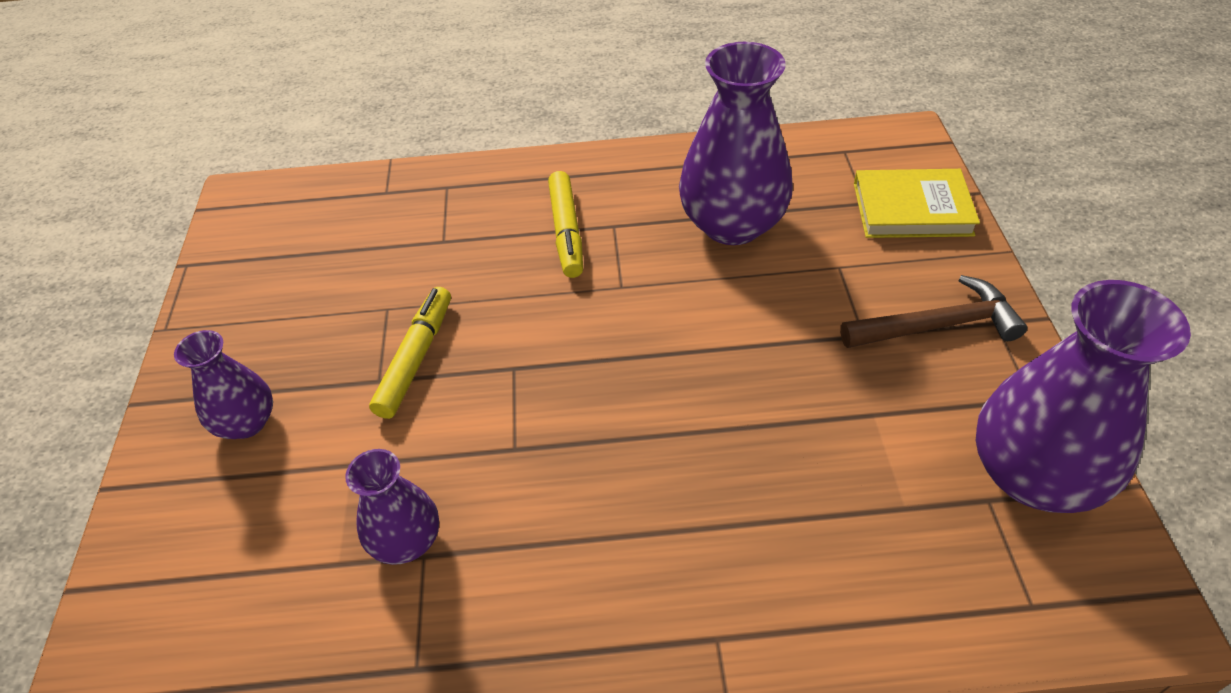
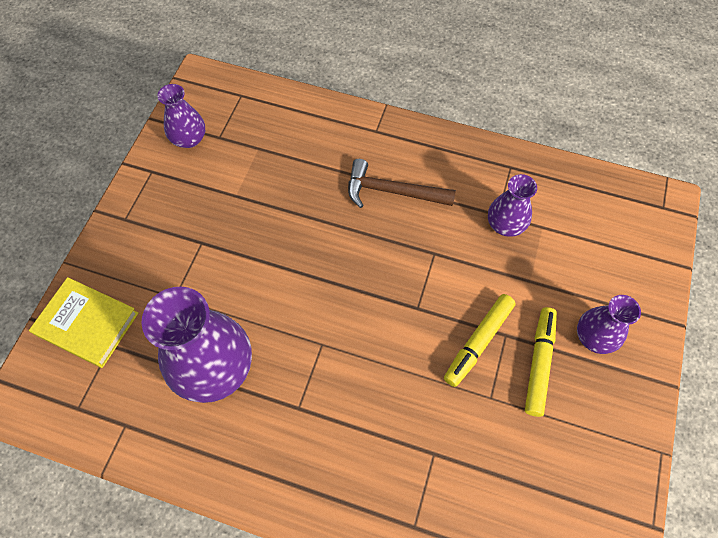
camera: 160 degrees left, 15 degrees up
yellow marker [548,171,583,278] -> yellow marker moved to [525,307,557,417]
brown hammer [840,275,1027,348] -> brown hammer moved to [348,159,456,208]
purple vase [976,280,1191,513] -> purple vase [157,84,205,148], size x0.55

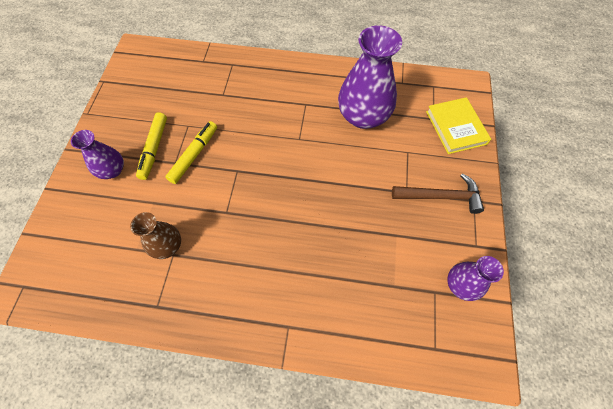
camera: 170 degrees right, 0 degrees up
yellow book [29,277,138,368] -> yellow book turned 60 degrees clockwise [426,97,491,154]
brown hammer [348,159,456,208] -> brown hammer moved to [392,173,484,214]
purple vase [488,174,537,237] -> brown vase [130,212,181,259]

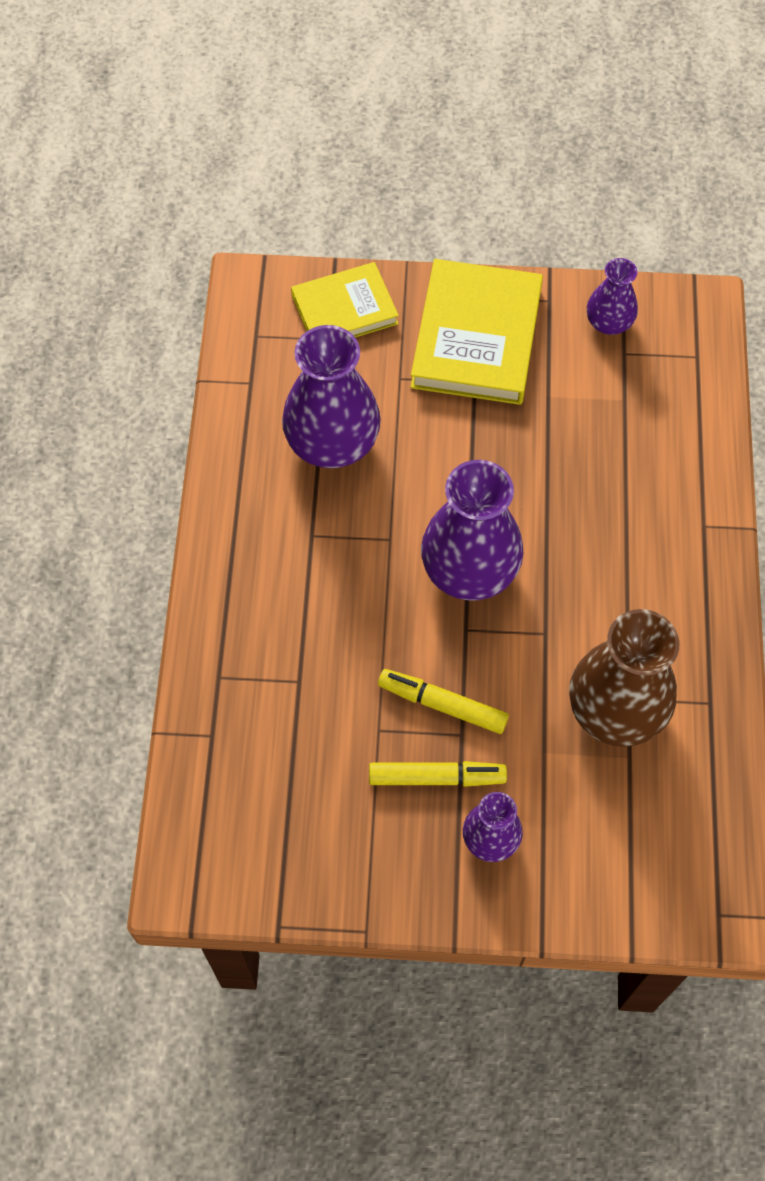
camera: 95 degrees left, 0 degrees up
brown vase [130,212,181,259] -> brown vase [569,609,679,747], size x1.83
brown hammer [392,173,484,214] -> yellow book [410,259,543,405]
none -> purple vase [421,460,524,601]

